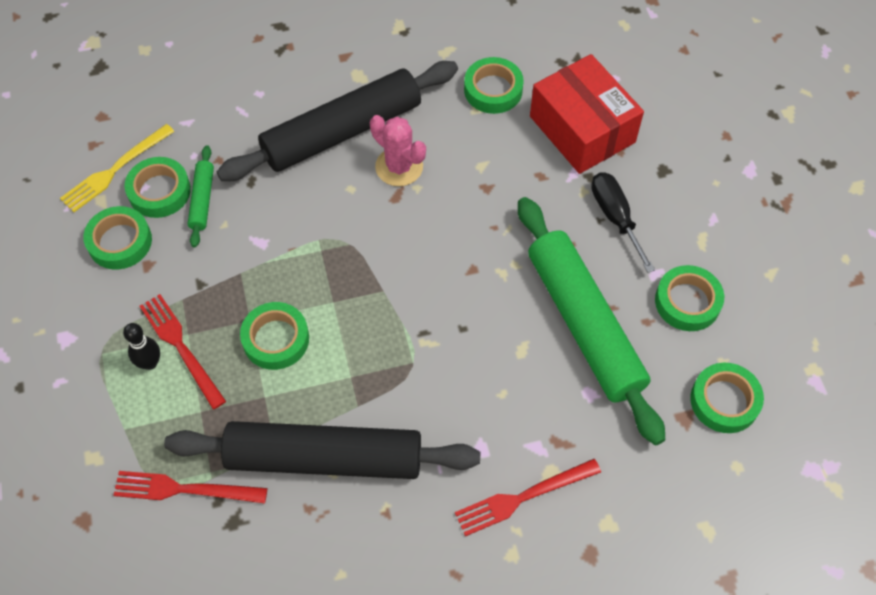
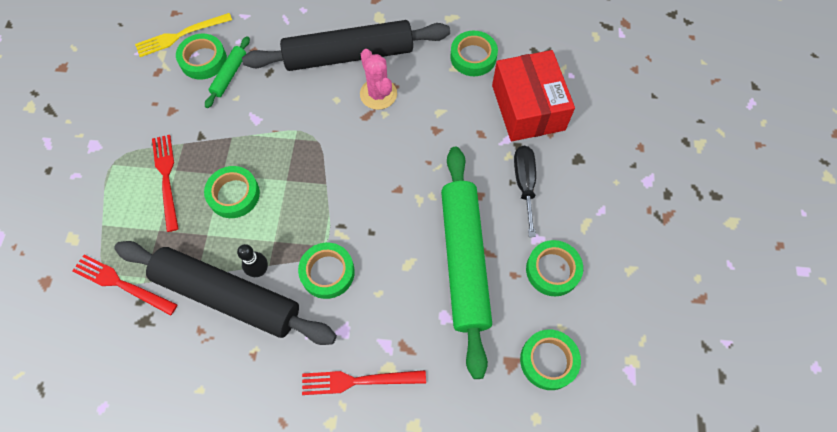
camera: 20 degrees right, 5 degrees up
green tape [83,206,152,270] -> green tape moved to [298,243,355,299]
black bowling pin [123,323,160,370] -> black bowling pin moved to [237,244,268,277]

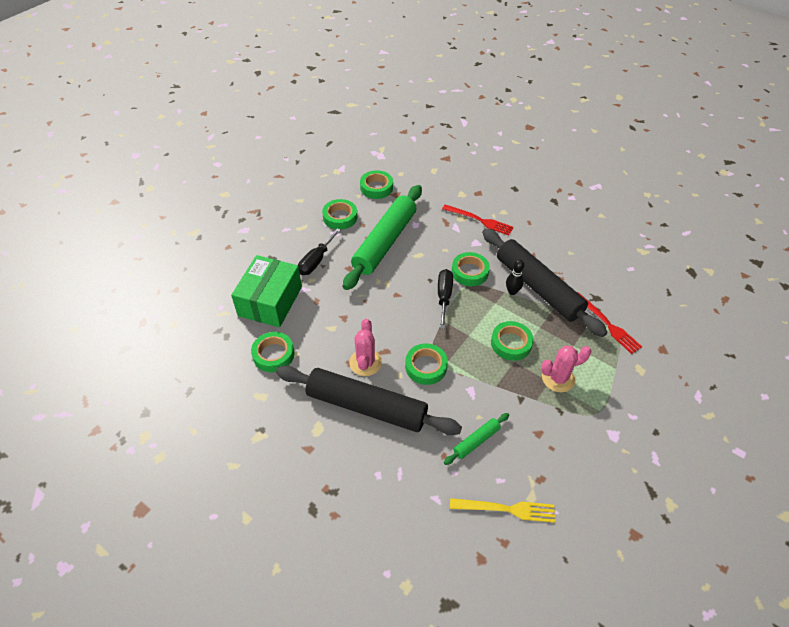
camera: 150 degrees left, 15 degrees down
red fork [152,135,179,232] -> pink cactus [541,346,591,392]
green tape [176,34,227,80] -> green tape moved to [405,343,448,385]
red box [492,50,575,141] -> green box [231,255,302,327]
none -> black screwdriver [438,269,453,329]

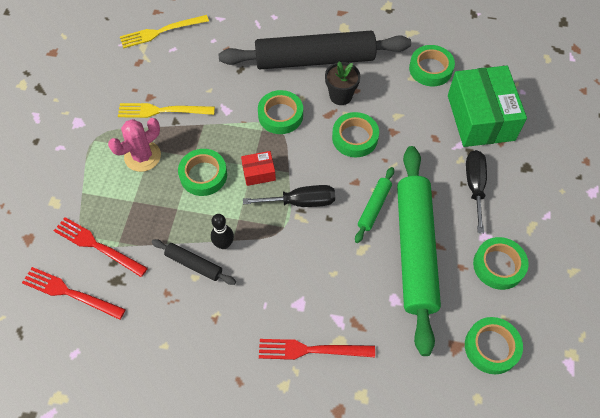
camera: 155 degrees right, 10 degrees up
pink cactus [349,319,382,376] -> black flower pot [325,62,360,105]
black screwdriver [438,269,453,329] -> black screwdriver turned 75 degrees counterclockwise [243,185,335,207]
green rolling pin [444,413,509,465] -> green rolling pin moved to [355,167,394,243]
green tape [451,252,490,286] -> green tape moved to [332,112,379,158]
black rolling pin [482,228,607,337] -> black rolling pin [152,239,236,285], size x0.43
none -> red fork [22,267,126,320]
none -> yellow fork [118,103,215,118]
none -> red box [241,151,276,186]

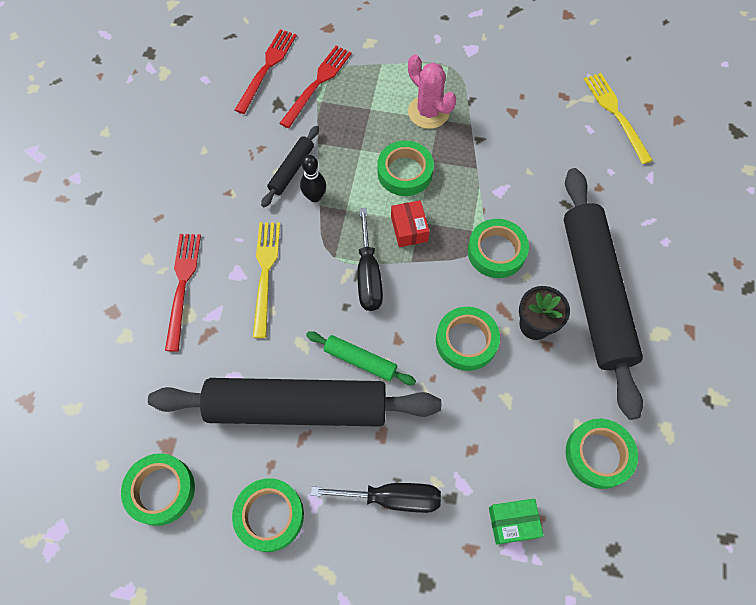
camera: 90 degrees right, 5 degrees up
yellow fork [118,103,215,118] -> yellow fork moved to [253,222,280,338]
green rolling pin [397,146,441,356] -> black rolling pin [148,378,441,427]
green box [448,66,527,147] -> green box [489,499,544,545], size x0.44

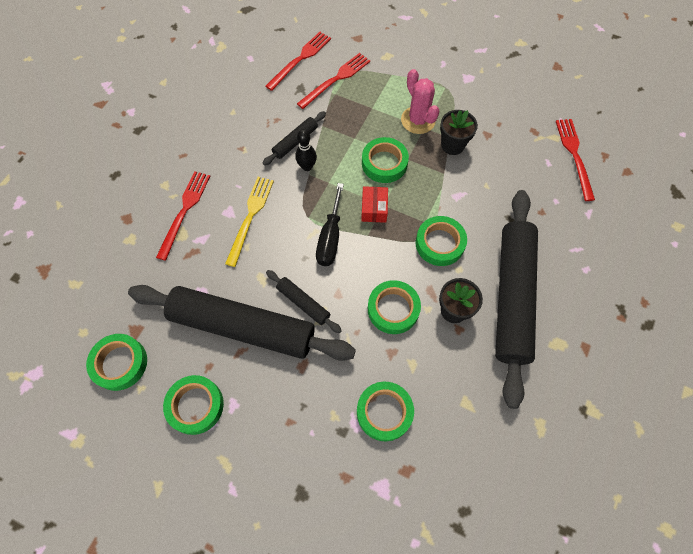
camera: 15 degrees right, 0 degrees up
green rolling pin [306,331,416,385] -> black rolling pin [266,270,342,333]
black screwdriver [311,483,441,513] -> none
green box [489,499,544,545] -> none
green tape [566,419,638,489] -> green tape moved to [357,382,414,441]
yellow fork [584,73,653,164] -> red fork [556,119,595,201]
none -> black flower pot [440,110,478,155]

